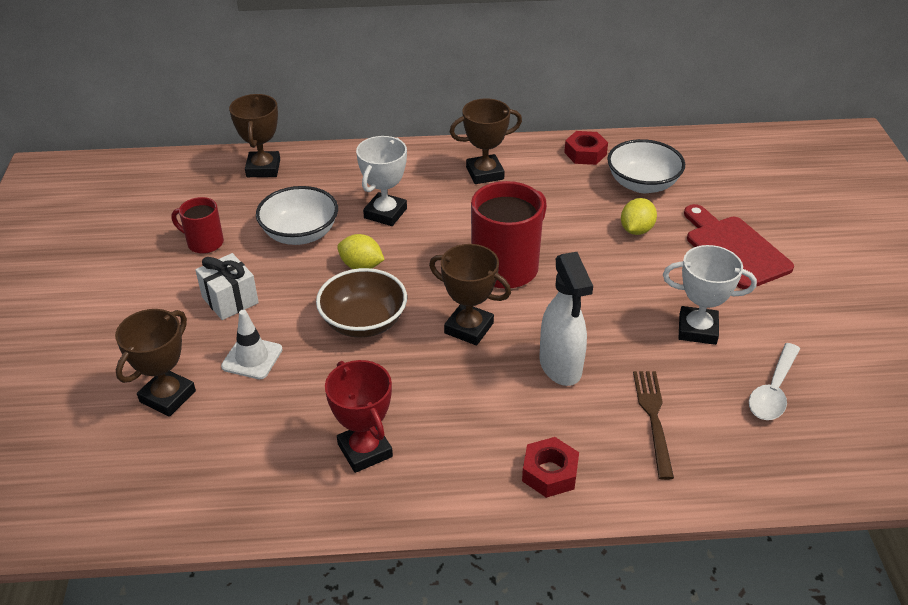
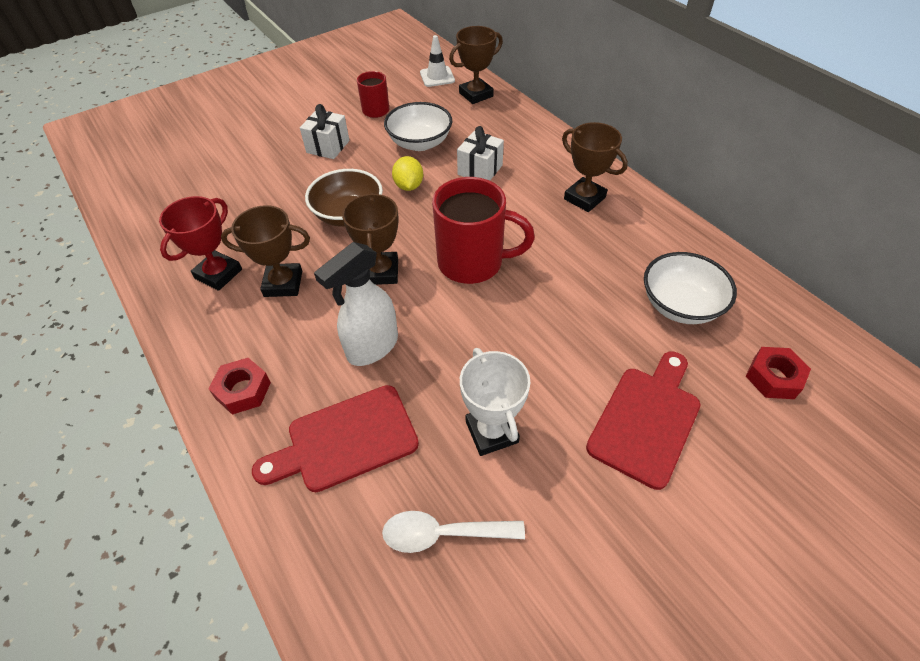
camera: 60 degrees right, 10 degrees up
brown trophy [115,309,196,417] -> brown trophy moved to [221,205,310,297]
white traffic cone [221,310,283,379] -> white traffic cone moved to [420,35,455,87]
white trophy [356,136,407,226] -> white gift [457,126,504,181]
red nut [564,131,608,165] -> red nut moved to [746,347,811,399]
yellow lemon [621,198,657,235] -> none
brown fork [633,371,674,480] -> red cutting board [252,385,419,492]

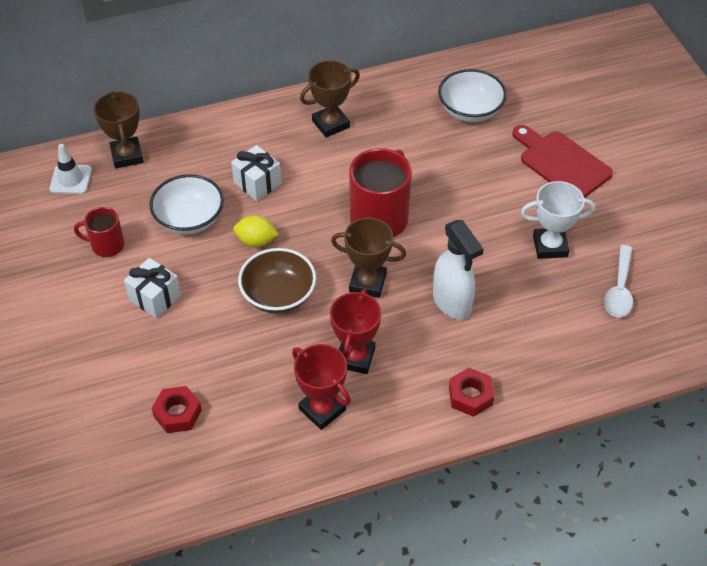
camera: 75 degrees left, 0 degrees up
brown trophy [221,205,310,297] -> red trophy [330,289,381,374]
red cutting board [252,385,419,492] -> none
red nut [746,347,811,399] -> red nut moved to [151,386,202,433]

